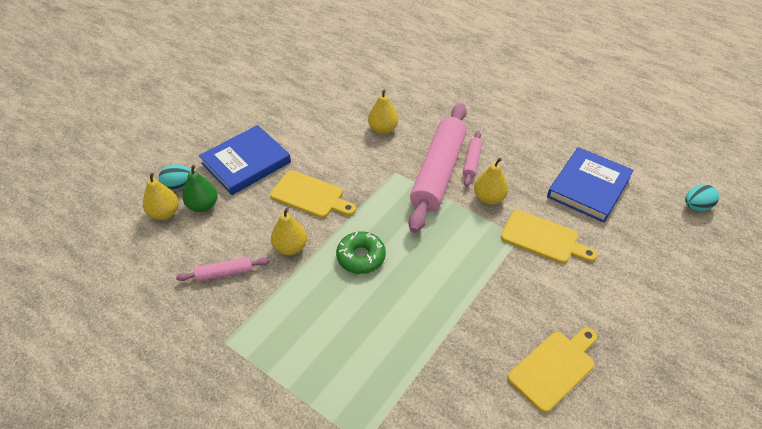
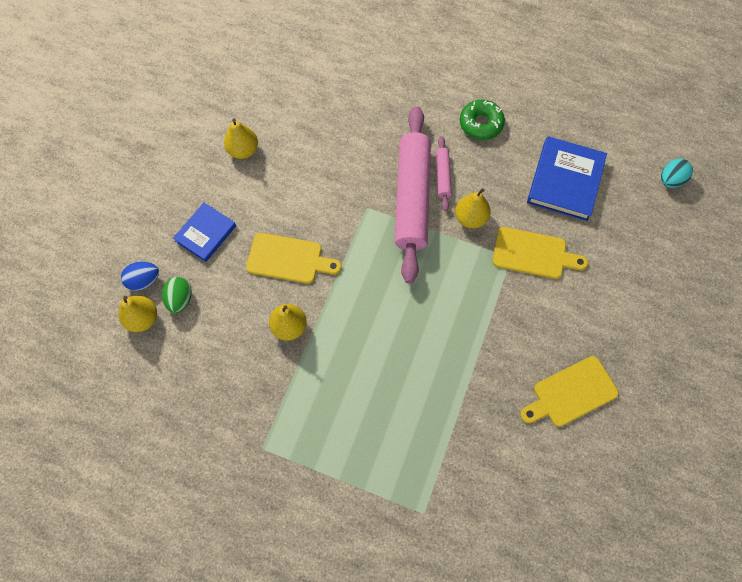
camera: 15 degrees left, 20 degrees up
turquoise egg [159,164,191,190] -> blue egg [121,262,159,291]
pink rolling pin [176,257,270,282] -> none
green pear [182,165,218,212] -> green egg [162,277,192,313]
blue book [199,125,291,195] -> blue book [173,203,236,262], size x0.63
green donut [336,231,386,274] -> green donut moved to [460,100,505,140]
yellow pear [368,90,398,134] -> yellow pear moved to [224,119,258,159]
yellow cutting board [508,328,597,413] -> yellow cutting board turned 150 degrees counterclockwise [520,356,619,427]

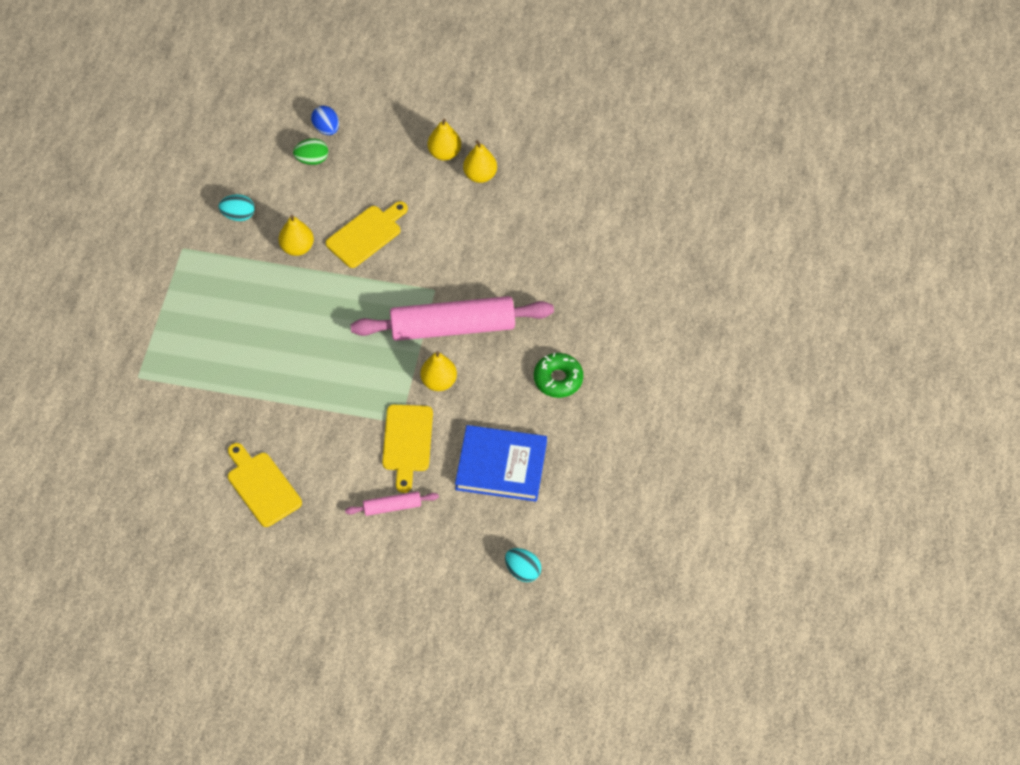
camera: 80 degrees right, 10 degrees down
yellow pear [118,296,157,332] -> yellow pear moved to [427,118,461,160]
blue book [173,203,236,262] -> none
yellow cutting board [246,233,341,284] -> yellow cutting board turned 135 degrees counterclockwise [326,201,408,268]
pink rolling pin [435,136,452,211] -> pink rolling pin moved to [345,491,439,516]
none -> turquoise egg [219,194,255,221]

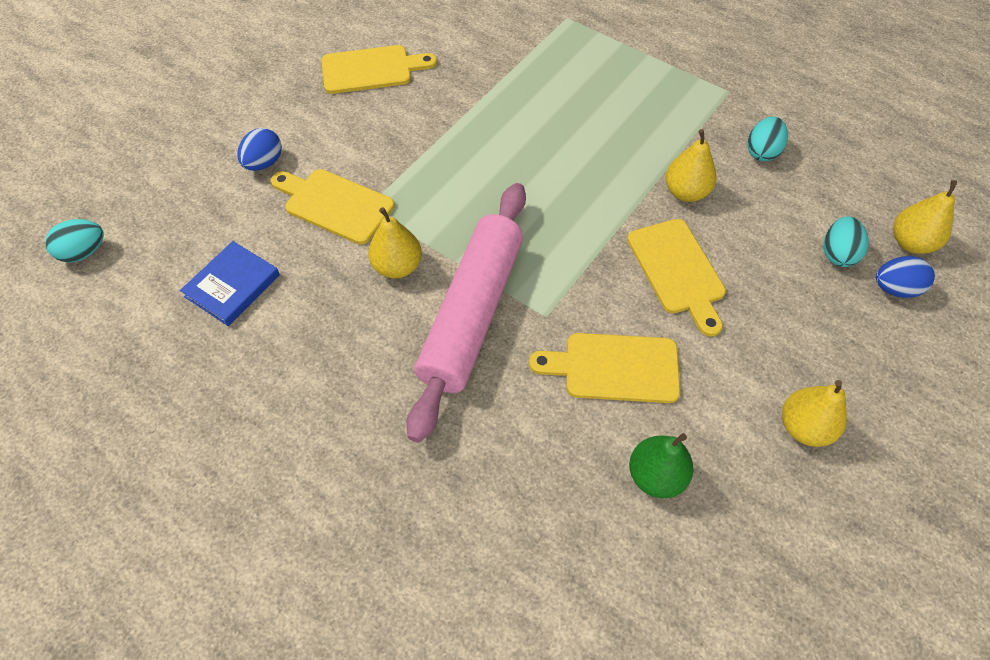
camera: 115 degrees right, 0 degrees up
green egg [293,138,328,165] -> turquoise egg [824,216,869,267]
pink rolling pin [345,491,439,516] -> blue egg [237,128,282,171]
blue book [455,425,547,502] -> blue book [180,241,280,326], size x0.63
yellow pear [463,140,497,183] -> yellow pear moved to [893,180,957,254]
green donut [534,353,583,398] -> none
none -> yellow cutting board [529,333,680,403]
none -> green pear [629,433,694,498]

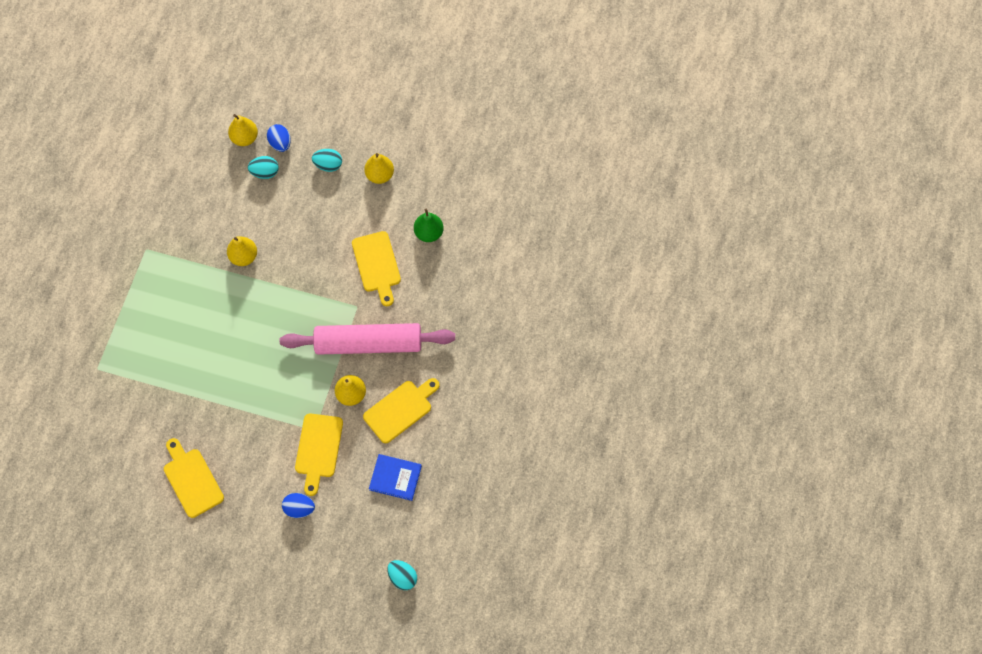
camera: 110 degrees left, 10 degrees up
yellow cutting board [627,219,726,337] -> yellow cutting board moved to [363,378,439,443]
turquoise egg [747,117,788,161] -> turquoise egg moved to [312,149,342,172]

